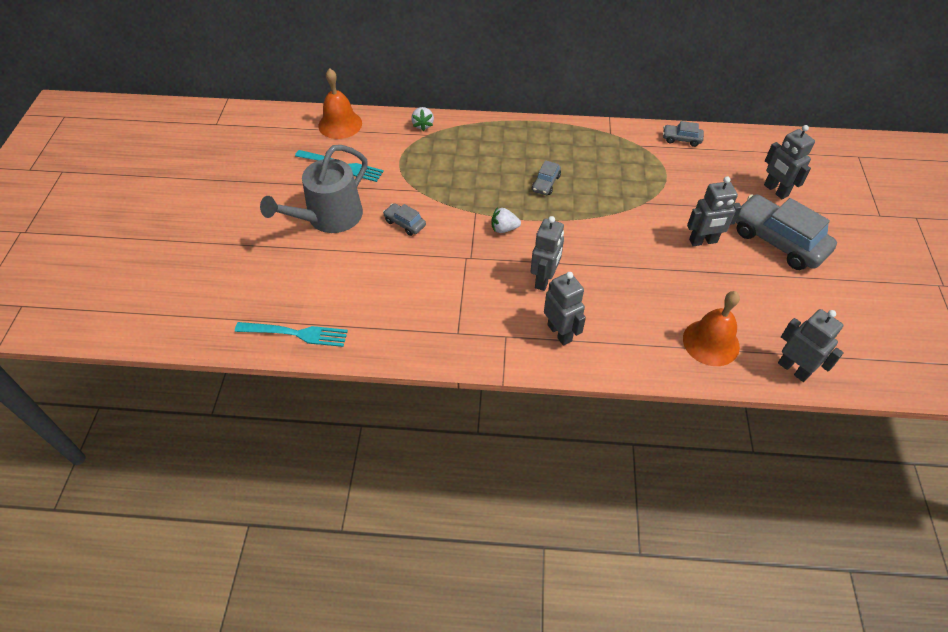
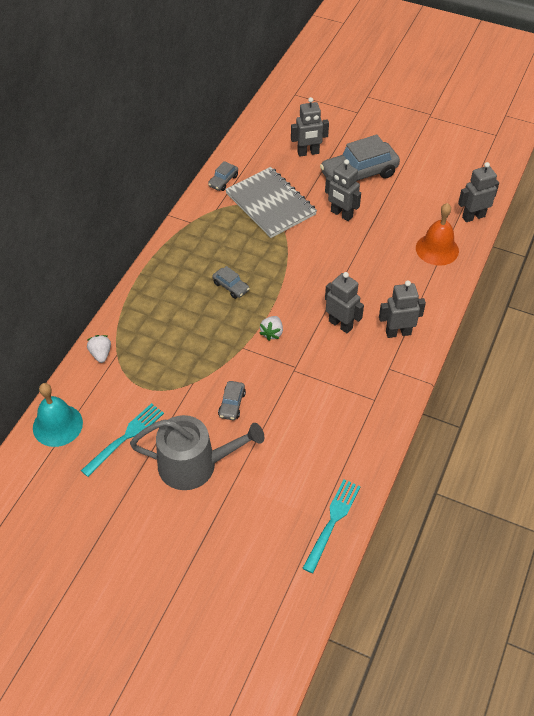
camera: 70 degrees left, 0 degrees up
grey watering can [260,145,367,233] -> grey watering can turned 60 degrees counterclockwise [130,415,264,490]
orange bell [318,68,362,139] -> turquoise bell [33,383,83,447]
grey car [383,203,426,236] -> grey car turned 45 degrees counterclockwise [218,381,246,420]
white strawberry [411,107,434,131] -> white strawberry turned 120 degrees counterclockwise [87,335,111,363]
grey robot [687,176,742,246] -> grey robot turned 120 degrees clockwise [325,159,361,221]
none -> grey notebook [225,167,317,238]

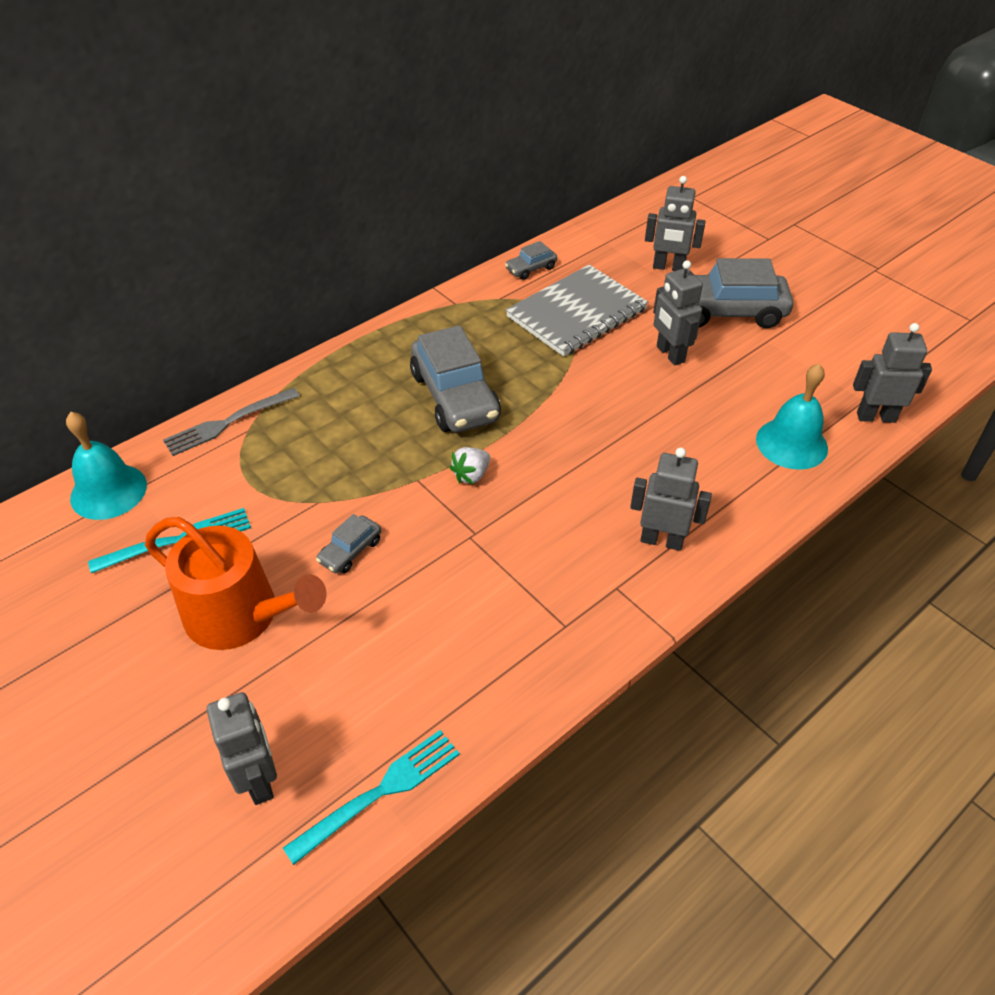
camera: 25 degrees right, 5 degrees down
white strawberry [87,335,111,363] -> grey fork [163,388,300,456]
grey watering can [130,415,264,490] -> orange watering can [145,517,327,650]
grey car [212,266,250,299] -> grey car [410,325,501,433], size x2.15
grey notebook [225,167,317,238] -> grey notebook turned 60 degrees clockwise [506,265,648,357]
grey robot [325,272,364,333] -> grey robot moved to [207,692,277,805]
orange bell [416,203,459,266] -> turquoise bell [756,364,828,470]

